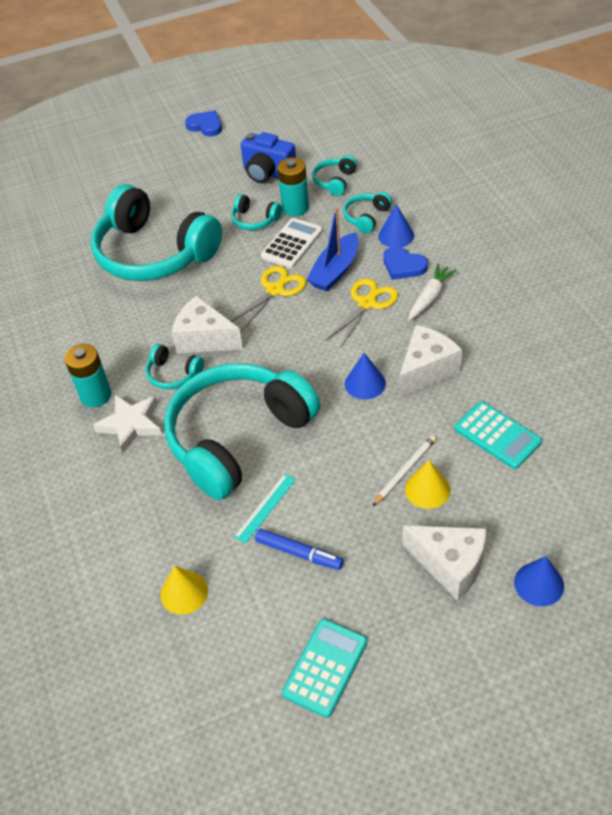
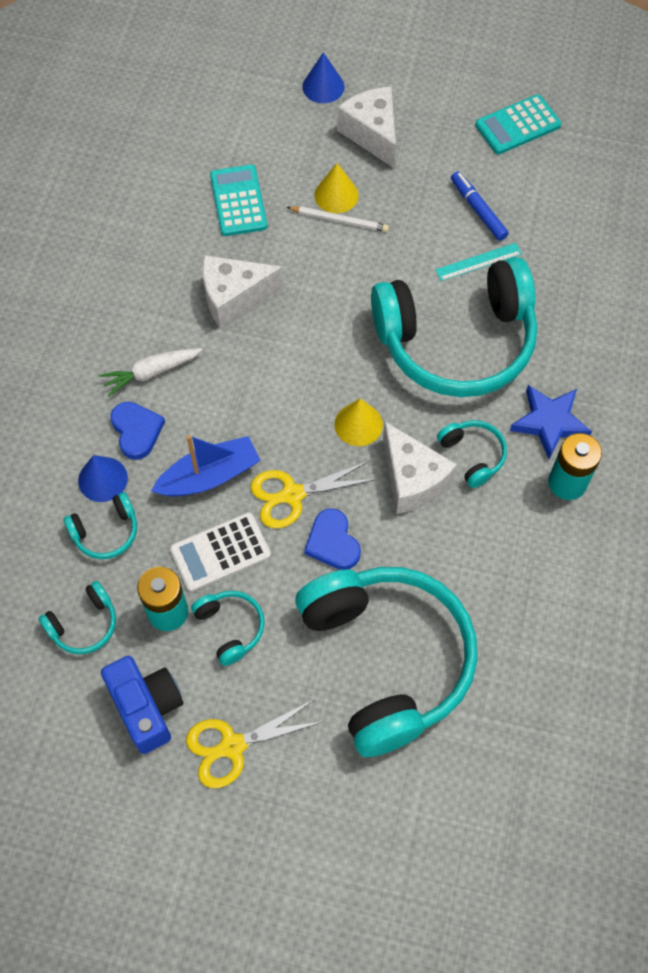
camera: 150 degrees left, 15 degrees up
white star [93,395,162,453] -> blue star [510,385,592,459]
yellow cone [161,566,208,615] -> yellow cone moved to [335,399,383,446]
blue heart [185,111,222,136] -> blue heart moved to [304,508,361,570]
yellow scissors [325,278,398,347] -> yellow scissors moved to [186,700,324,788]
blue cone [345,353,386,400] -> none
white pencil [373,435,436,506] -> white pencil turned 150 degrees counterclockwise [287,206,389,232]

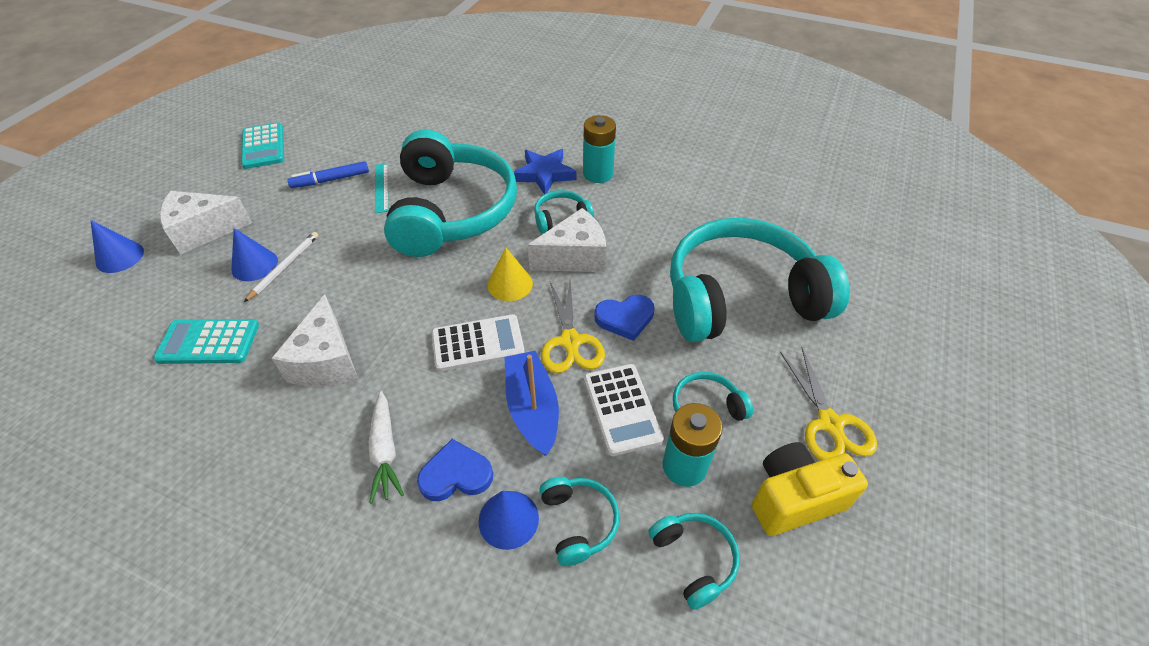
camera: 80 degrees left, 15 degrees down
blue camera [101,656,184,754] -> yellow camera [752,442,868,536]
yellow cone [314,163,359,213] -> blue cone [231,228,278,281]
none -> white calculator [431,314,525,372]

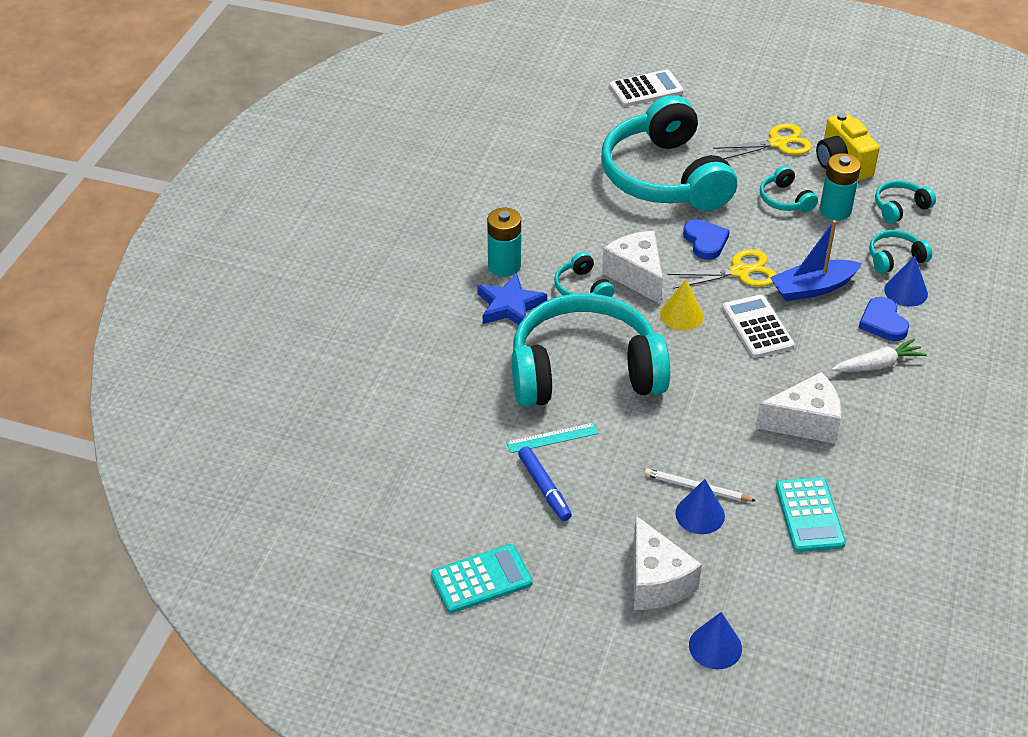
camera: 95 degrees left, 5 degrees down
white calculator [584,364,664,456] -> white calculator moved to [610,70,684,107]

